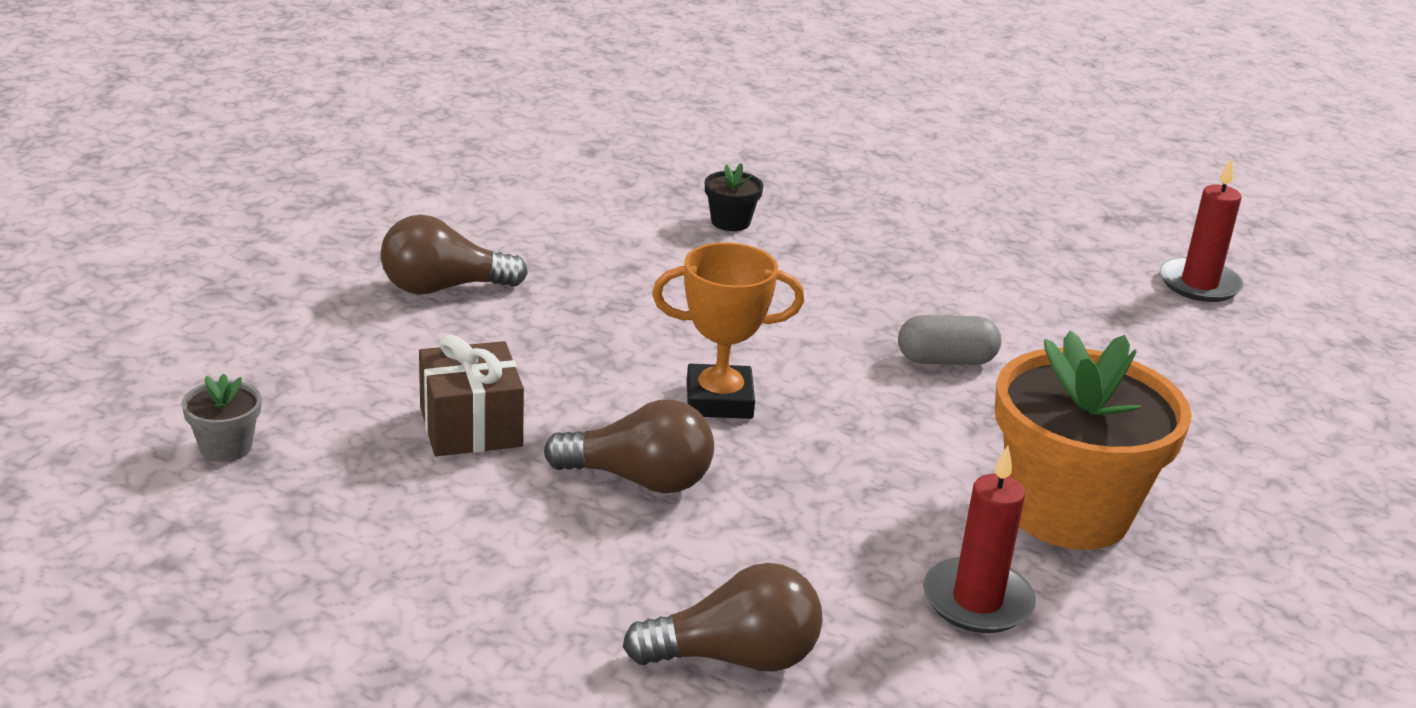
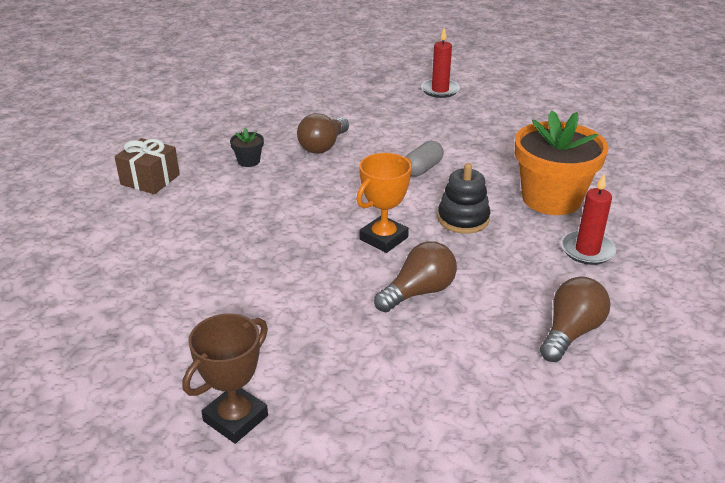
camera: 45 degrees left, 5 degrees up
grey flower pot [182,374,261,462] -> brown trophy [183,314,268,444]
brown light bulb [380,215,528,294] -> brown light bulb moved to [297,113,349,154]
brown gift [419,335,524,456] -> brown gift moved to [115,138,180,194]
none -> black stacking toy [438,163,490,234]

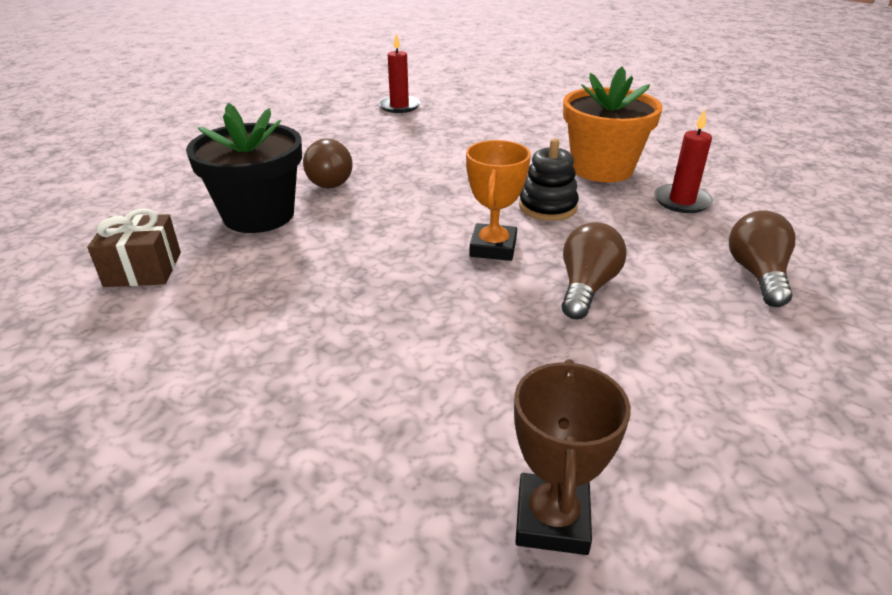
camera: 30 degrees left, 0 degrees up
black flower pot [230,128,264,167] -> black flower pot [186,103,302,233], size x2.45
grey capsule [405,141,444,177] -> none

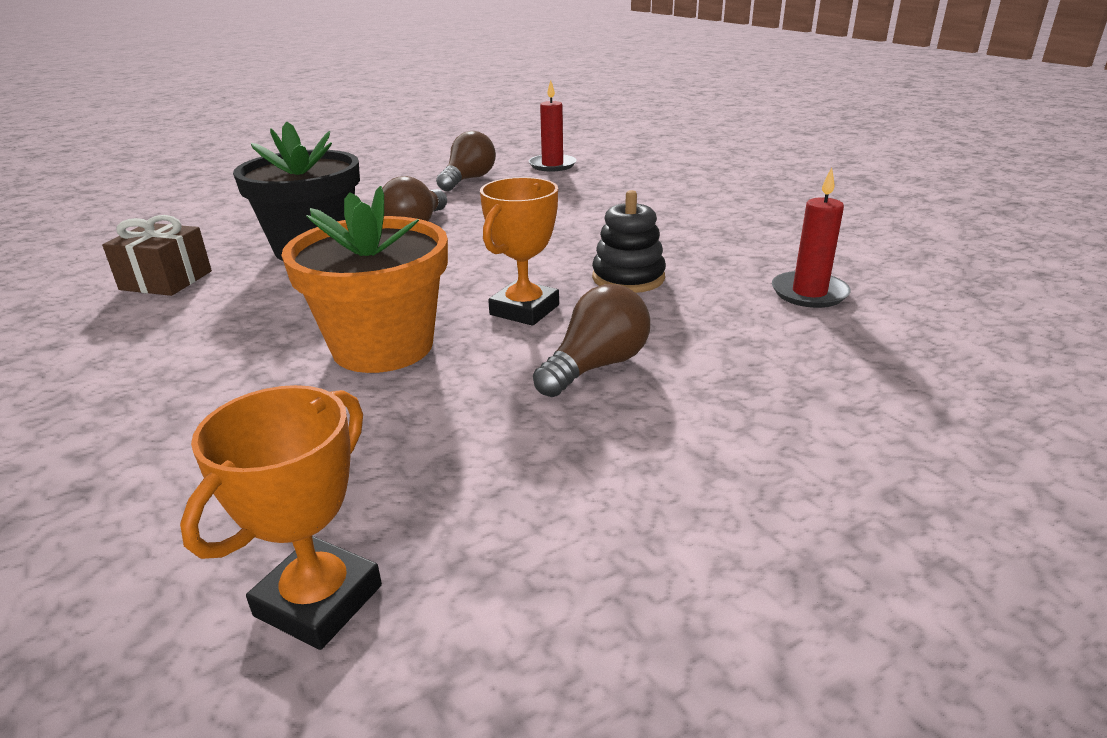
camera: 20 degrees right, 5 degrees down
brown trophy [514,359,631,555] -> orange trophy [180,385,382,650]
orange flower pot [563,67,663,182] -> orange flower pot moved to [281,186,448,373]
brown light bulb [729,211,795,307] -> brown light bulb moved to [436,131,496,191]

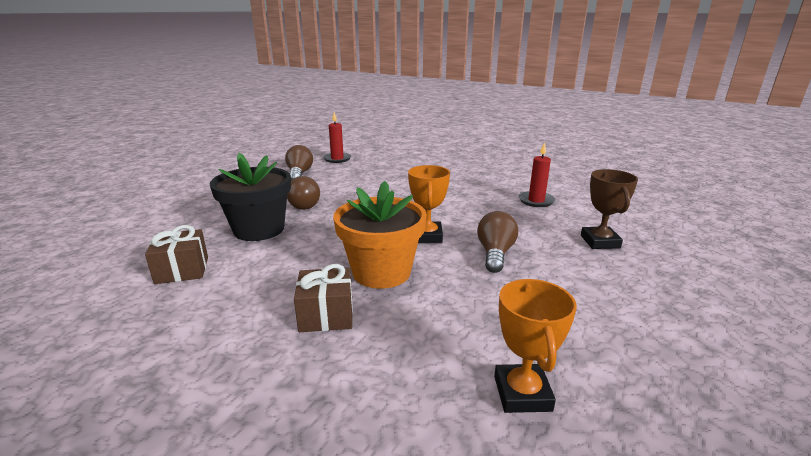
camera: 30 degrees left, 5 degrees down
black stacking toy [592,190,666,293] -> none
none -> brown gift [294,264,353,332]
none -> brown trophy [581,169,638,249]

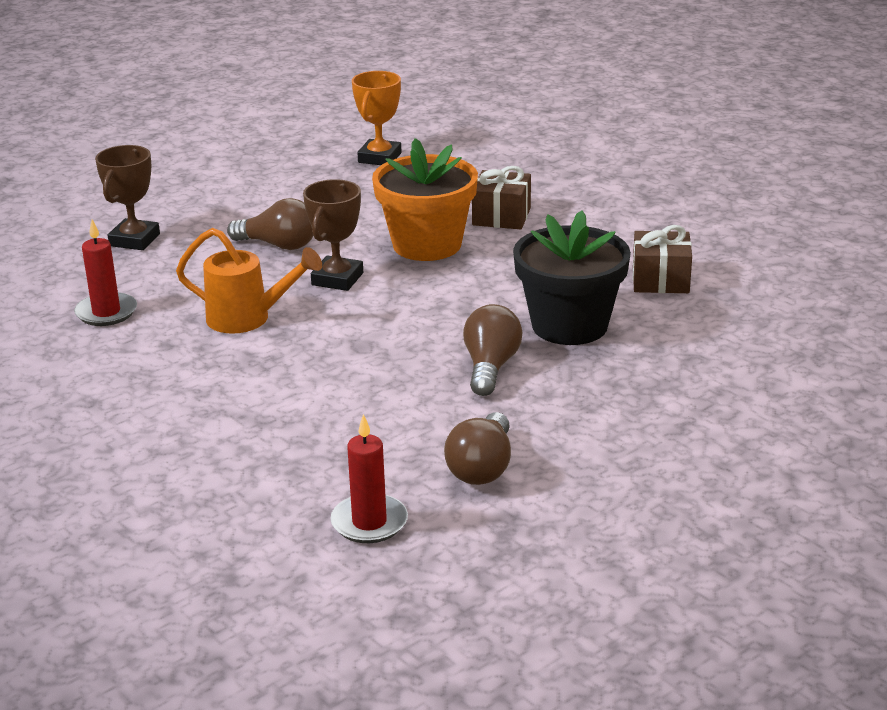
camera: 160 degrees left, 5 degrees up
orange trophy [408,165,450,243] -> brown trophy [303,179,363,291]
brown light bulb [477,211,518,273] -> brown light bulb turned 105 degrees counterclockwise [227,198,313,250]
none -> orange watering can [176,228,322,334]

